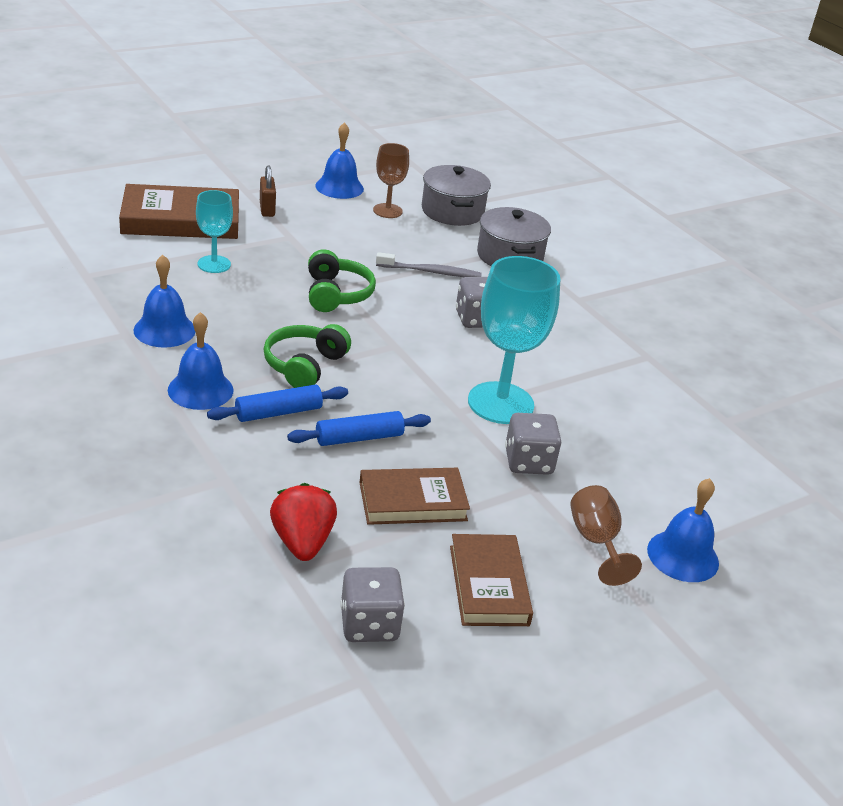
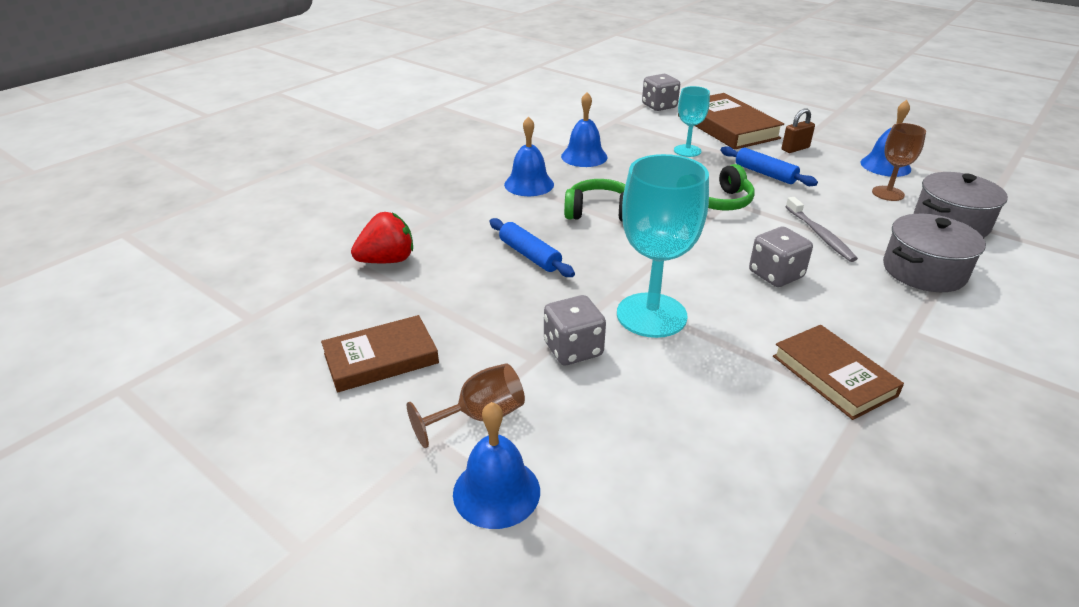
camera: 75 degrees right, 0 degrees up
blue rolling pin [207,384,348,422] -> blue rolling pin moved to [721,146,818,186]
grey dice [341,567,405,642] -> grey dice moved to [642,74,680,111]
brown book [359,468,470,525] -> brown book moved to [773,325,904,420]

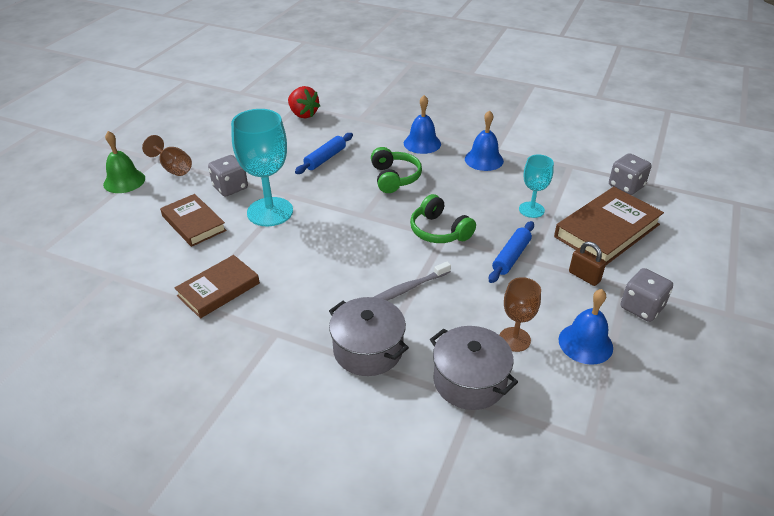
camera: 75 degrees right, 5 degrees up
brown book [321,315,439,393] -> brown book moved to [160,194,226,247]
blue bell [453,402,540,529] -> green bell [103,131,145,193]
grey dice [749,227,813,287] -> grey dice moved to [621,268,673,322]

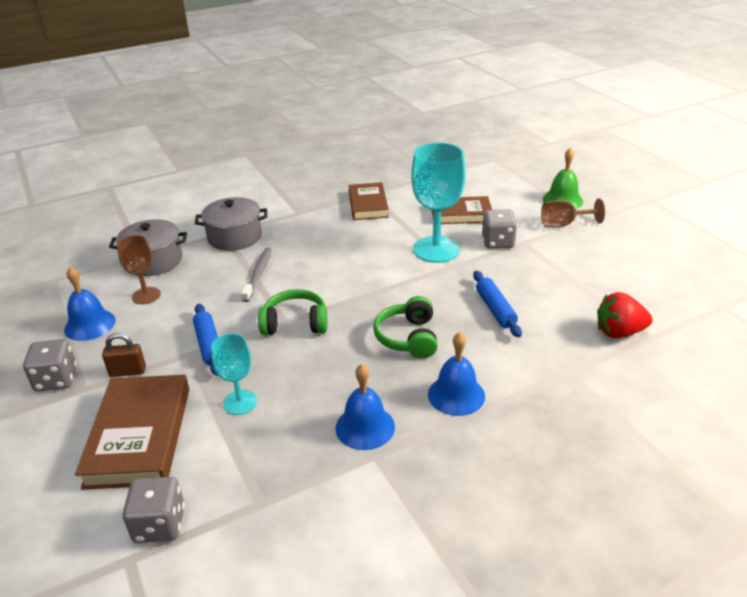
camera: 130 degrees right, 5 degrees down
green headphones [371,147,422,193] -> green headphones turned 60 degrees clockwise [373,296,438,359]

